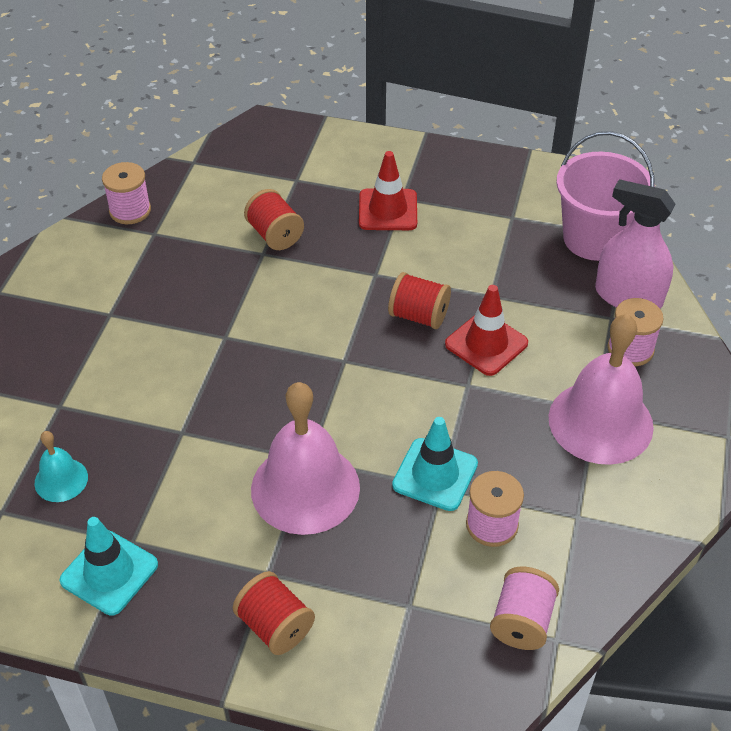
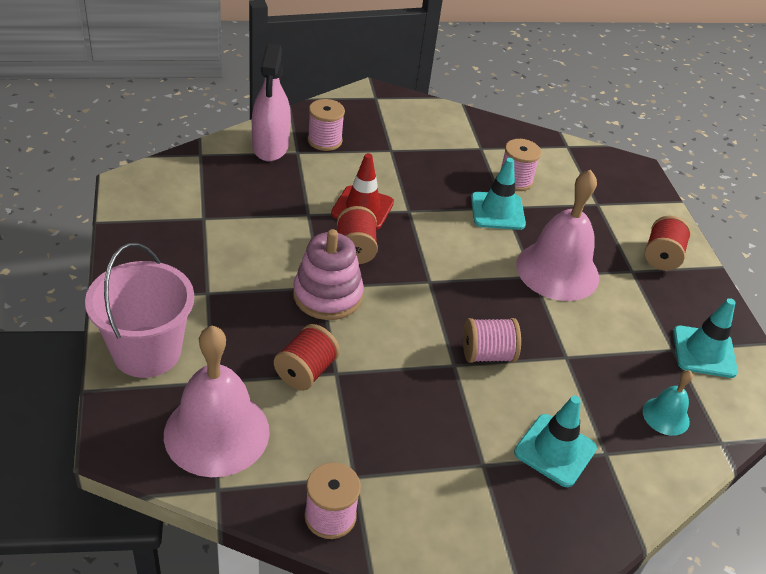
camera: 120 degrees left, 5 degrees down
red traffic cone [359,151,417,230] -> none
pink spool [490,567,559,650] -> pink spool moved to [463,318,521,363]
pink bell [549,314,654,465] -> pink bell moved to [164,325,270,477]
pink bucket [556,131,655,261] -> pink bucket moved to [85,243,194,378]
none -> pink stacking toy [293,229,364,320]
none -> turquoise traffic cone [514,396,597,487]

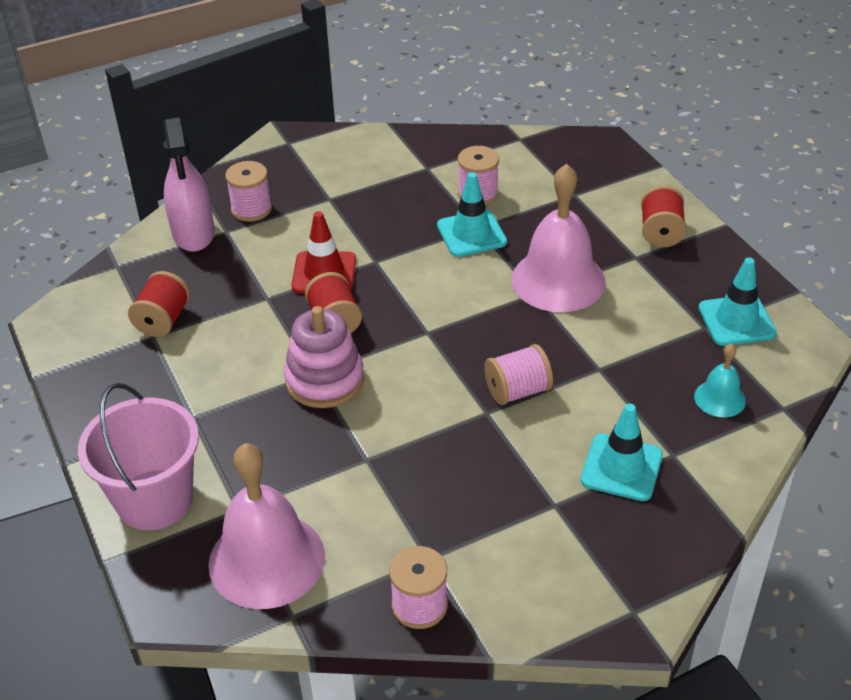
camera: 10 degrees left, 0 degrees up
red spool [274,324,340,391] -> red spool moved to [128,271,190,337]

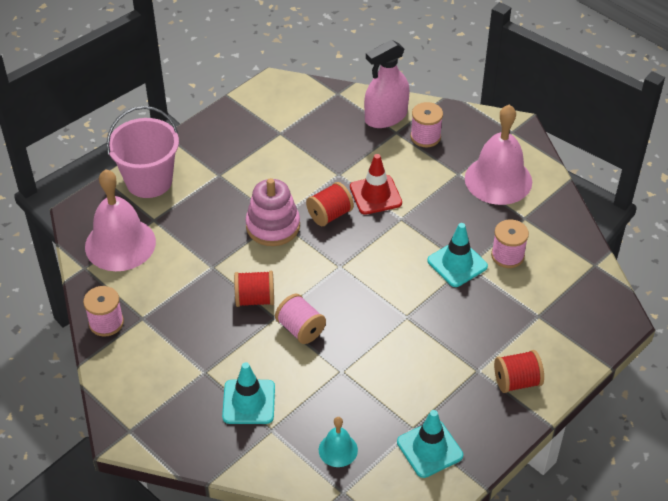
camera: 70 degrees right, 5 degrees up
red spool [128,271,190,337] -> red spool moved to [234,271,274,307]
pink bell [511,164,606,312] -> pink bell moved to [465,104,532,205]

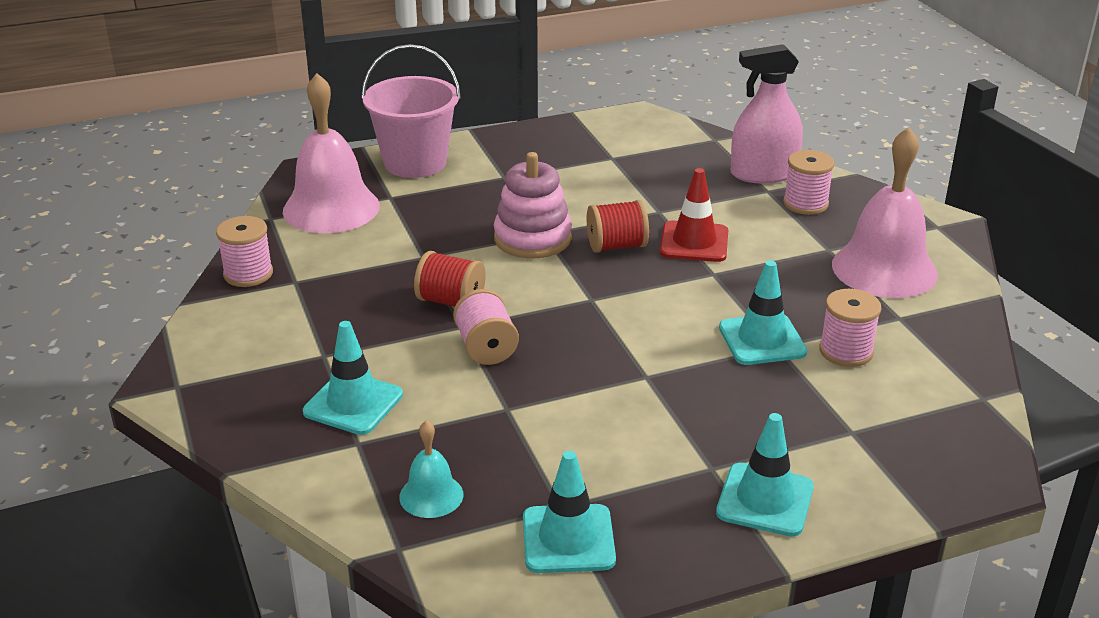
camera: 25 degrees right, 15 degrees down
red spool [494,350,544,393] -> turquoise traffic cone [716,413,814,536]

